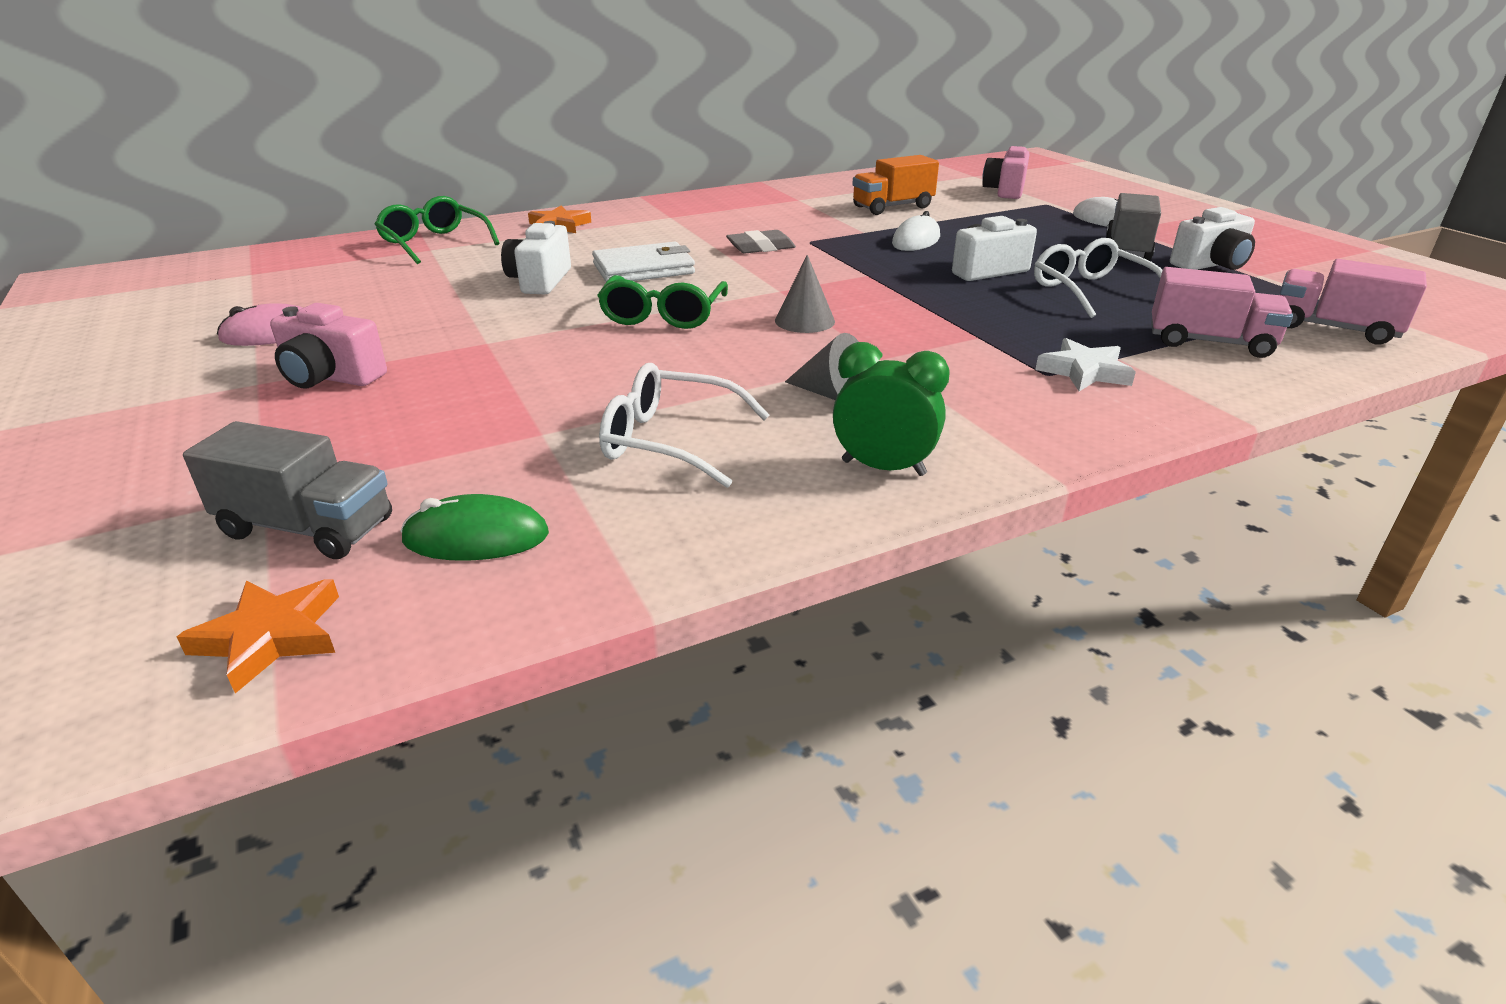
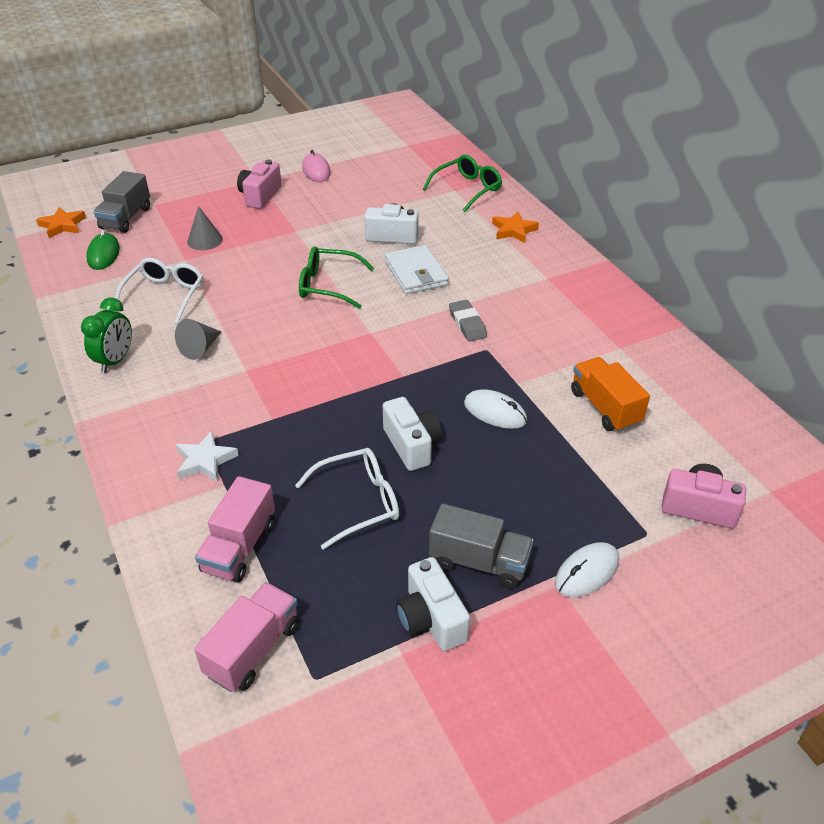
camera: 90 degrees right, 10 degrees up
grey cone [775,255,835,333] -> grey cone moved to [187,206,223,250]

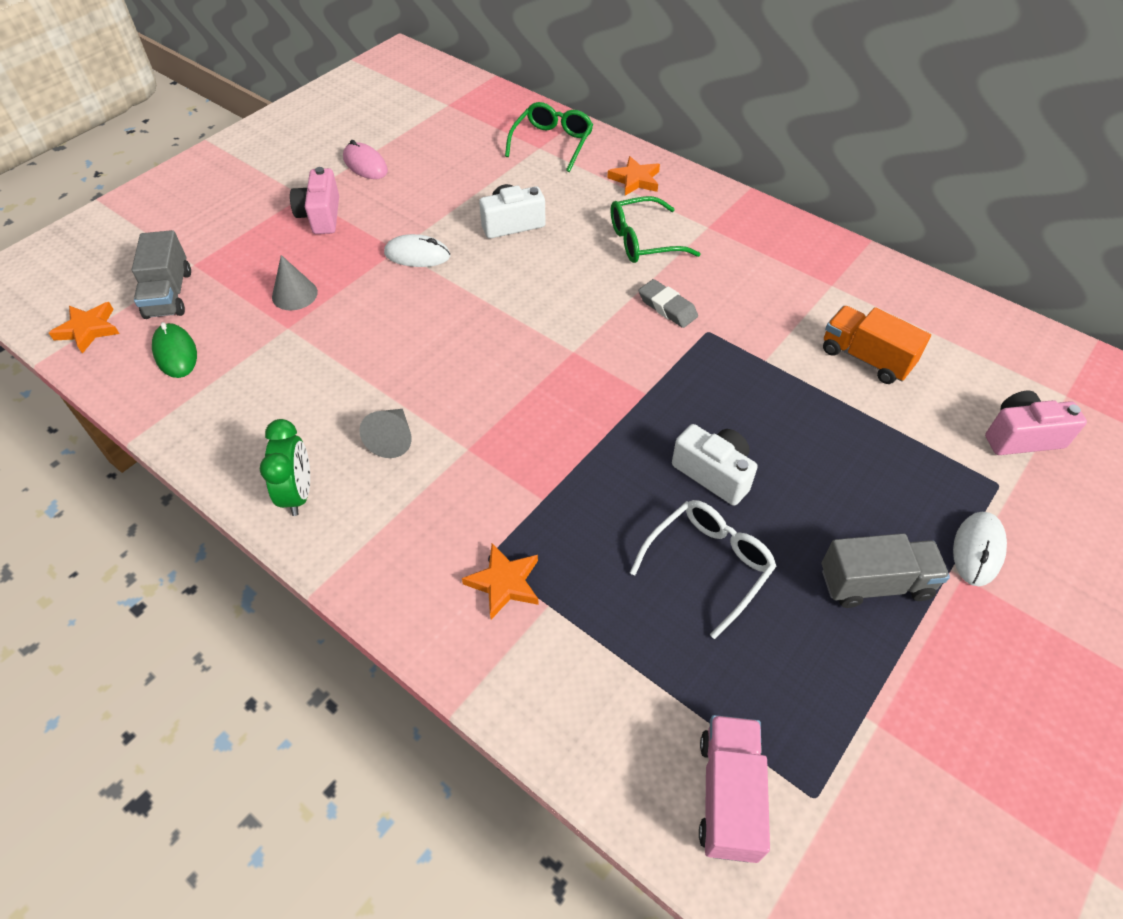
camera: 25 degrees left, 10 degrees up
white glasses [115,258,204,324] -> none
white star [176,431,239,482] -> orange star [462,544,539,619]
pink truck [195,476,275,583] -> none
green glasses [299,247,374,309] -> green glasses moved to [611,196,701,263]
white wallet [385,245,449,294] -> none
white camera [396,557,470,651] -> none
white mouse [464,389,527,429] -> white mouse moved to [384,234,450,267]

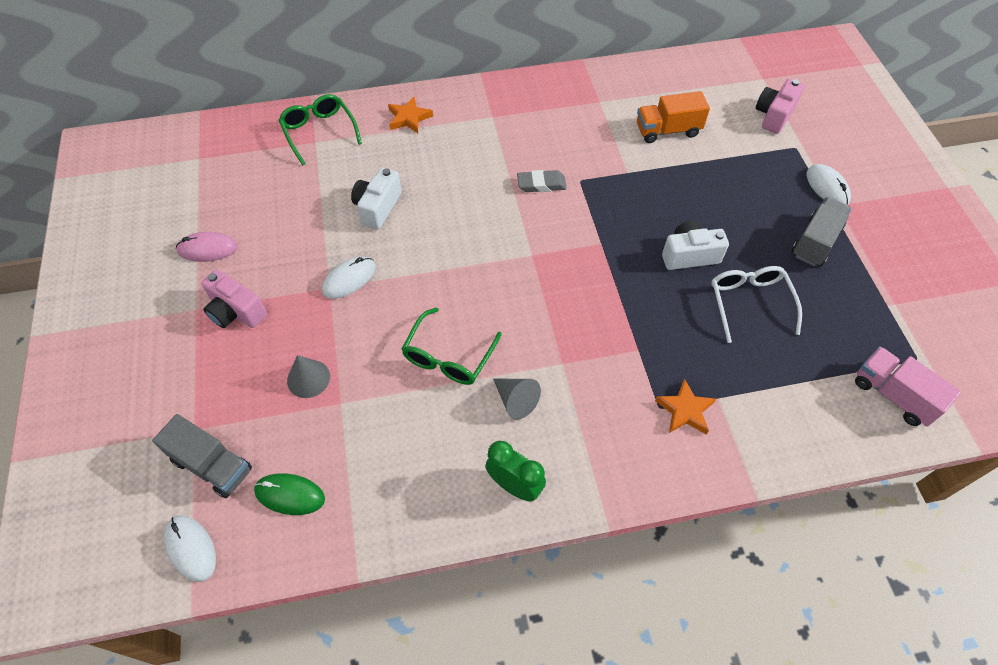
camera: 50 degrees left, 5 degrees up
orange star [49,302,119,354] -> white mouse [164,516,216,582]
green glasses [611,196,701,263] -> green glasses moved to [402,307,502,385]

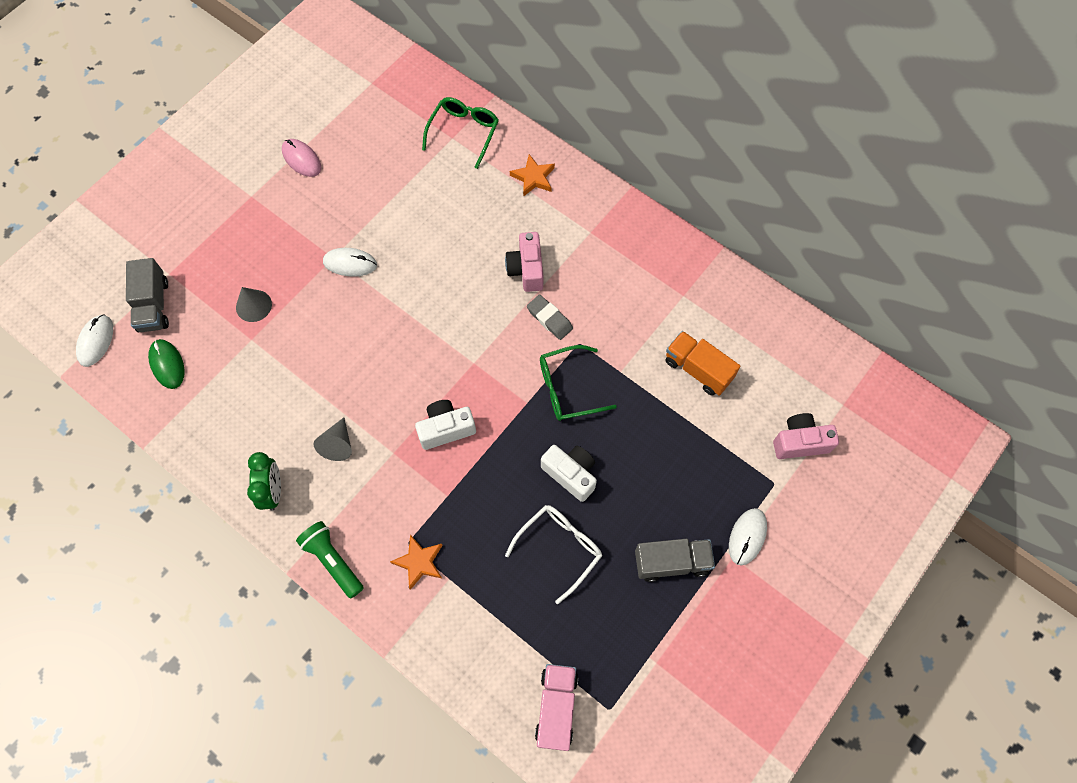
camera: 50 degrees right, 10 degrees up
pink camera [201,269,267,328] -> pink camera moved to [505,232,543,292]
white camera [351,168,402,230] -> white camera moved to [415,400,476,450]
green glasses [402,307,502,385] -> green glasses moved to [540,345,617,421]
none -> green flashlight [296,521,364,599]

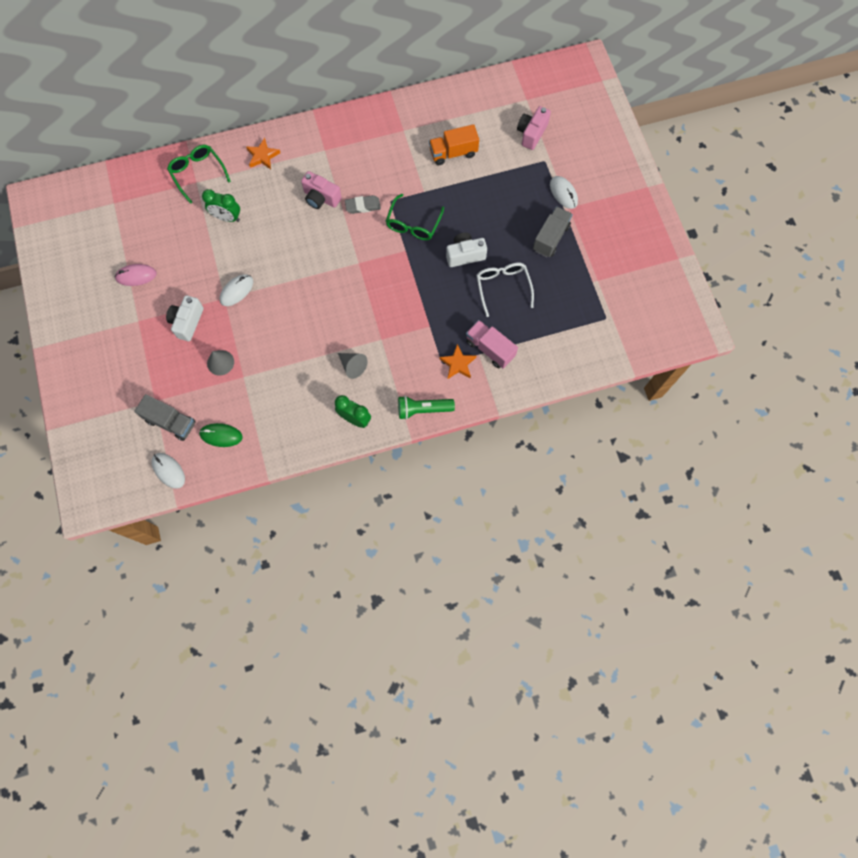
camera: 55 degrees left, 5 degrees up
white camera [415,400,476,450] -> white camera moved to [166,295,204,341]
pink truck [535,664,578,751] -> pink truck moved to [466,320,518,369]
none -> green clock [202,189,240,222]

